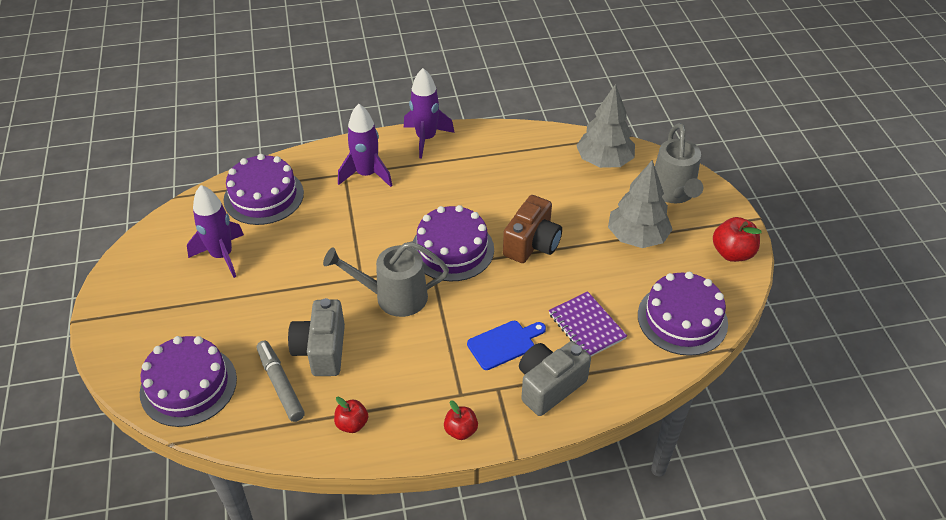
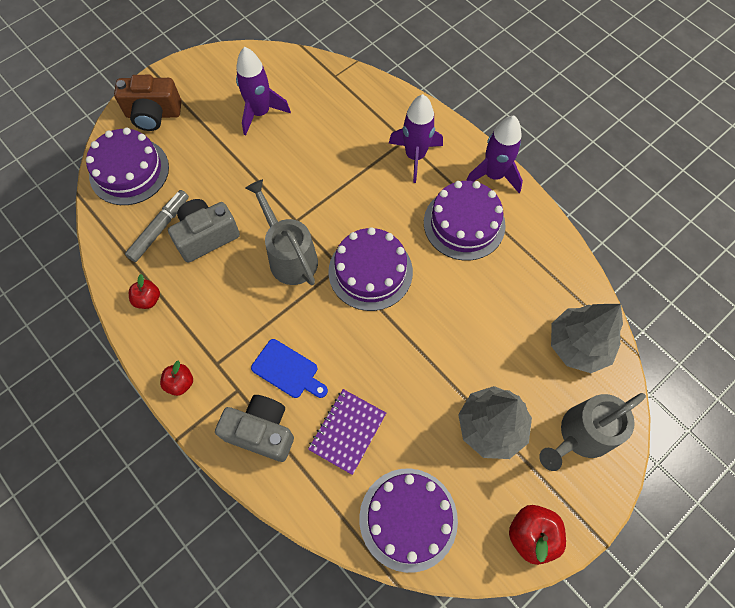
camera: 60 degrees right, 20 degrees up
purple cake [223,154,304,225] -> purple cake moved to [424,181,506,261]
brown camera [503,195,562,263] -> brown camera moved to [114,75,182,131]

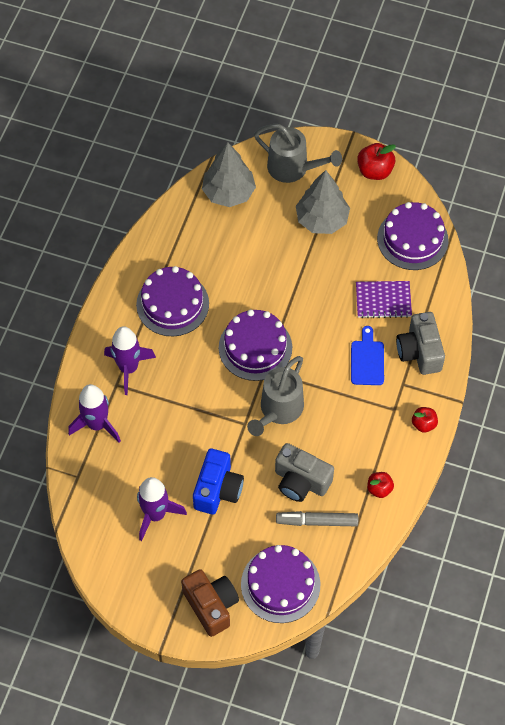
camera: 120 degrees left, 5 degrees down
purple rocket [466,116,523,193] -> purple rocket moved to [68,384,121,443]
none -> blue camera [193,449,244,514]

